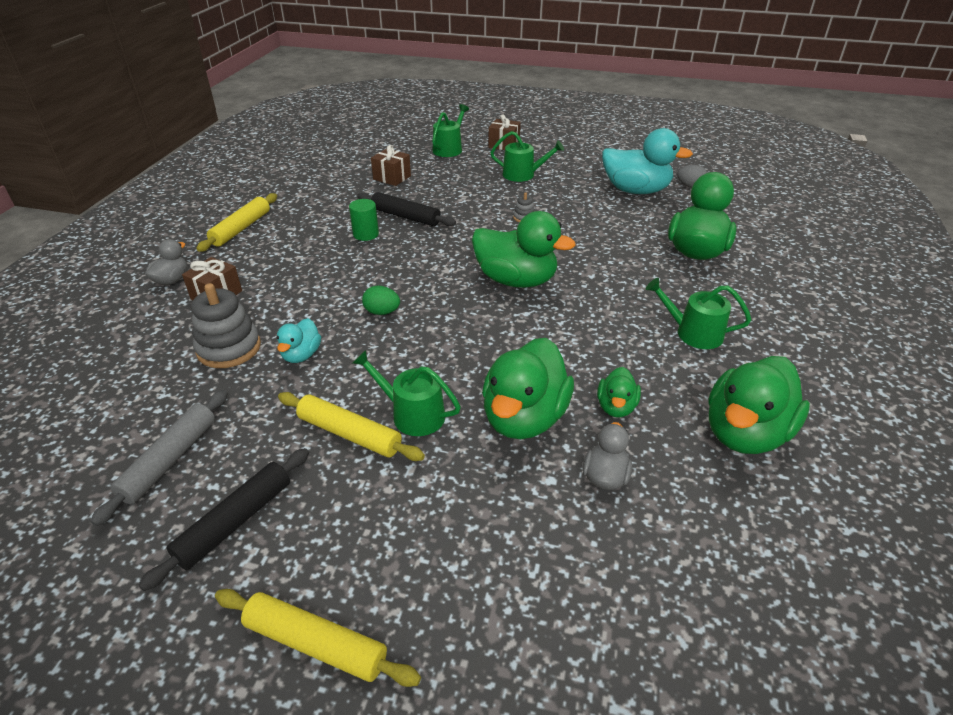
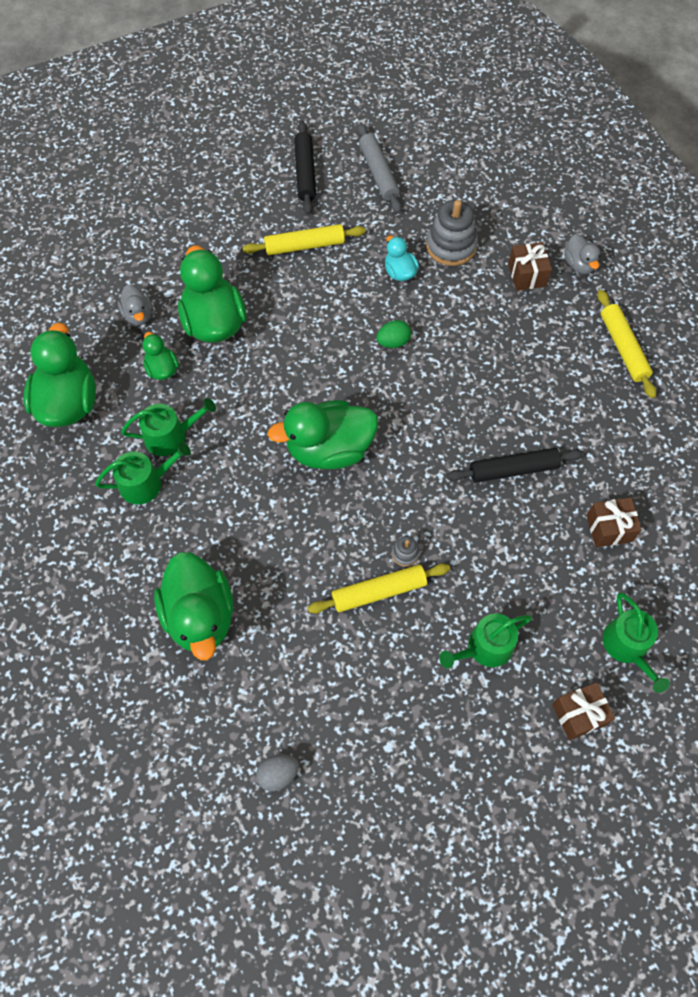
camera: 140 degrees right, 25 degrees up
yellow rolling pin [215,589,421,687] -> yellow rolling pin moved to [308,564,450,614]
green cylinder [349,199,379,241] -> none
green watering can [353,350,461,436] -> green watering can moved to [121,398,216,456]
turquoise duck [602,128,693,194] -> none

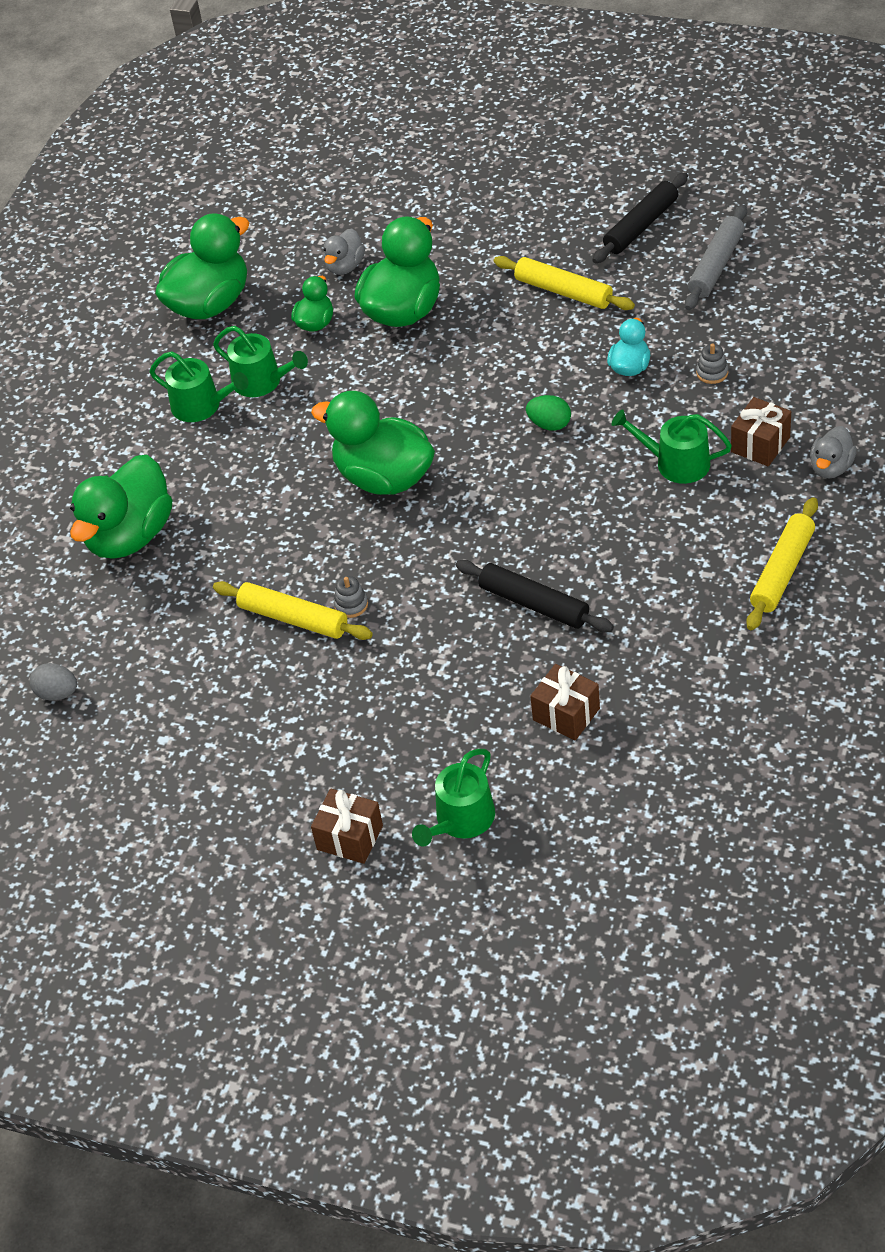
camera: 50 degrees right, 15 degrees down
grey stacking toy [426,200,478,266] -> grey stacking toy [696,343,728,384], size x0.47
green watering can [439,613,532,669] -> green watering can moved to [612,409,732,484]

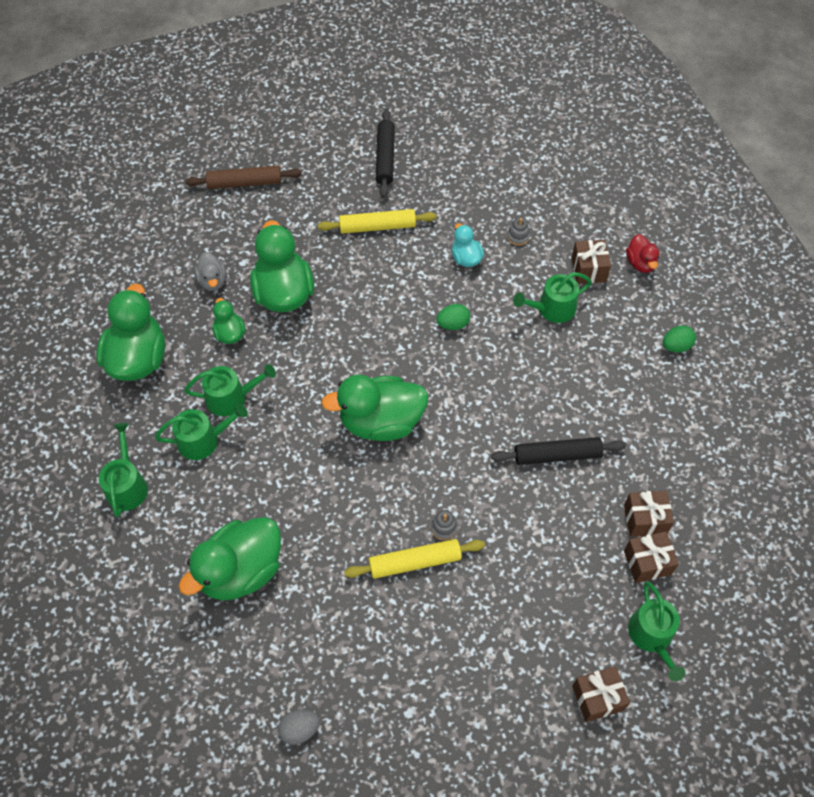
camera: 45 degrees left, 10 degrees up
green duck [70,455,172,558] -> green duck turned 60 degrees clockwise [178,517,281,601]
grey rolling pin [685,205,747,310] -> none
yellow rolling pin [746,497,818,630] -> green egg [663,325,696,352]
grey duck [810,426,857,478] -> red duck [626,234,659,273]
none -> green watering can [99,423,148,517]
none -> brown rolling pin [185,165,302,189]
none -> brown gift [624,531,679,583]

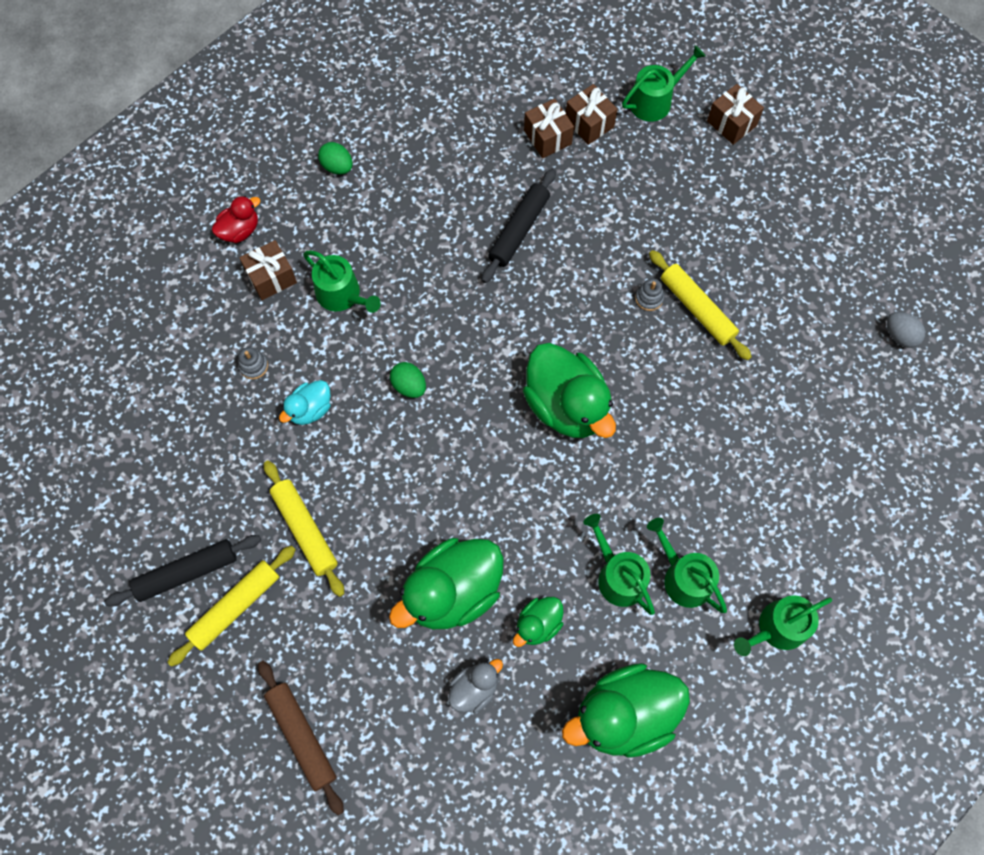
camera: 115 degrees left, 10 degrees up
green duck [178,517,281,601] -> none
black rolling pin [491,437,626,465] -> black rolling pin turned 60 degrees clockwise [482,169,556,283]
none -> yellow rolling pin [167,545,296,667]

